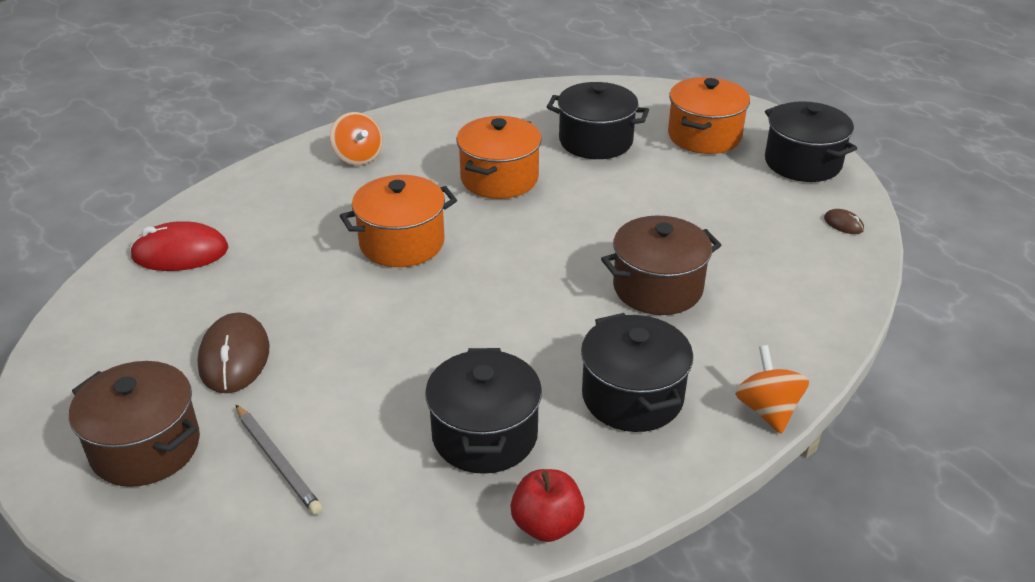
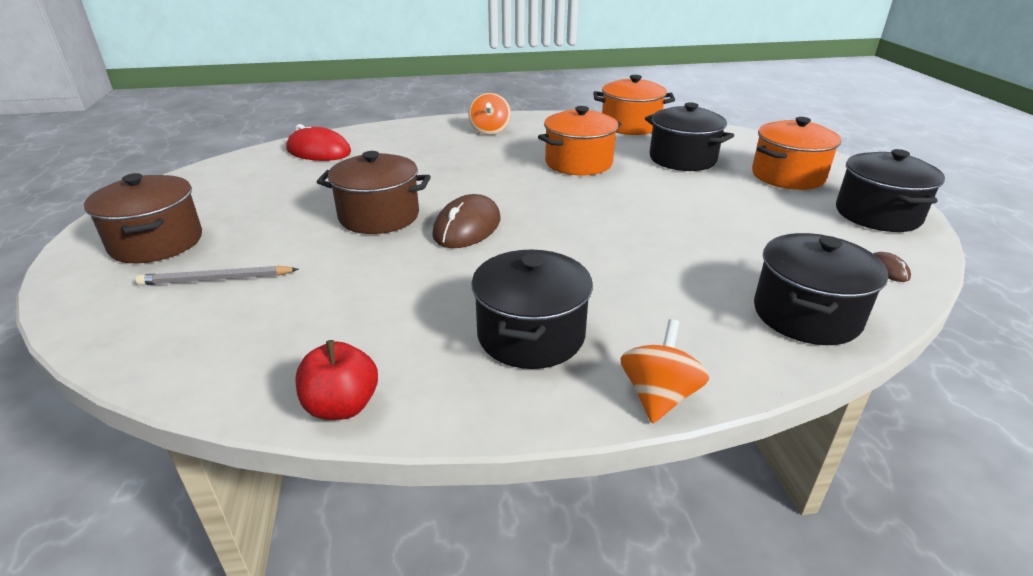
camera: 30 degrees right, 5 degrees down
brown mouse [197,312,269,393] -> brown mouse moved to [432,194,500,248]
grey pencil [236,405,323,515] -> grey pencil turned 90 degrees clockwise [136,266,299,285]
orange pot [340,175,457,267] -> orange pot moved to [593,75,675,135]
black pot [425,348,542,474] -> black pot moved to [754,233,888,345]
brown pot [601,216,722,315] -> brown pot moved to [317,151,431,234]

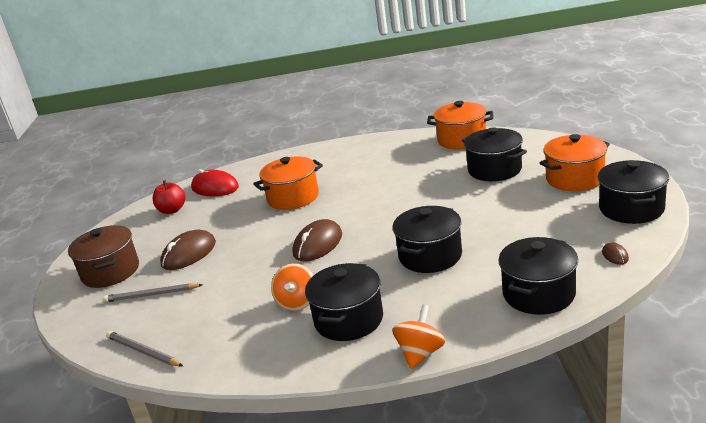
camera: 10 degrees right, 5 degrees down
red apple [295,340,378,420] -> red apple moved to [153,180,186,214]
brown pot [317,151,431,234] -> none
orange spinning top [468,93,511,135] -> orange spinning top moved to [271,263,314,311]
orange pot [538,106,621,175] -> orange pot moved to [253,156,323,210]
none -> grey pencil [106,331,183,366]
none -> brown mouse [160,230,216,270]
none -> black pot [393,206,462,273]

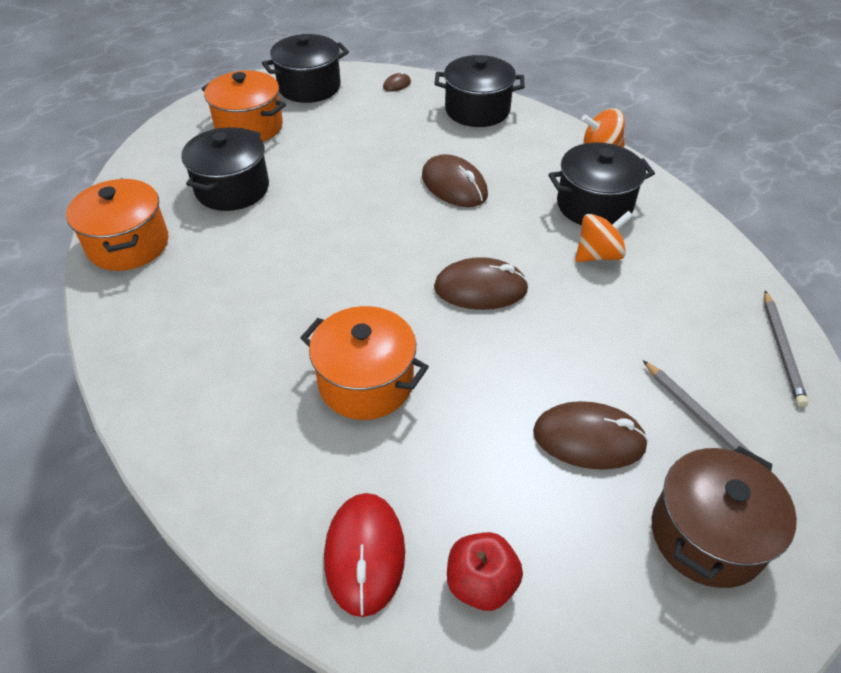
camera: 125 degrees left, 20 degrees up
black pot [393,206,462,273] -> brown mouse [422,154,488,207]

